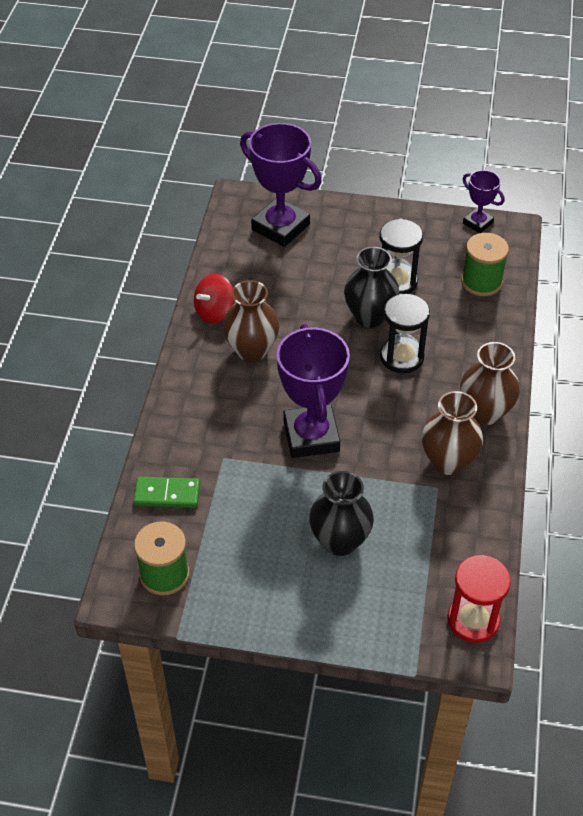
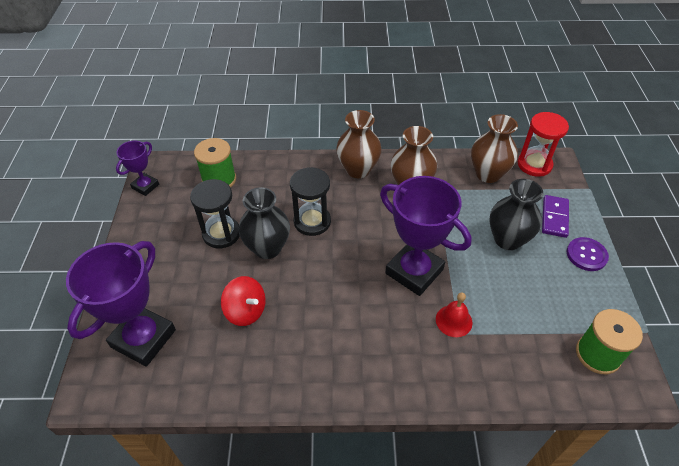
camera: 100 degrees left, 0 degrees up
green domino [133,477,200,508] -> none
red spinning top [194,274,234,323] -> red spinning top moved to [221,276,266,326]
brown vase [223,280,279,362] -> brown vase moved to [471,114,518,183]
purple trophy [277,324,350,458] -> purple trophy turned 60 degrees clockwise [380,176,472,296]
none -> red bell [436,292,472,337]
none -> purple domino [542,195,569,238]
none -> purple button [567,237,609,271]

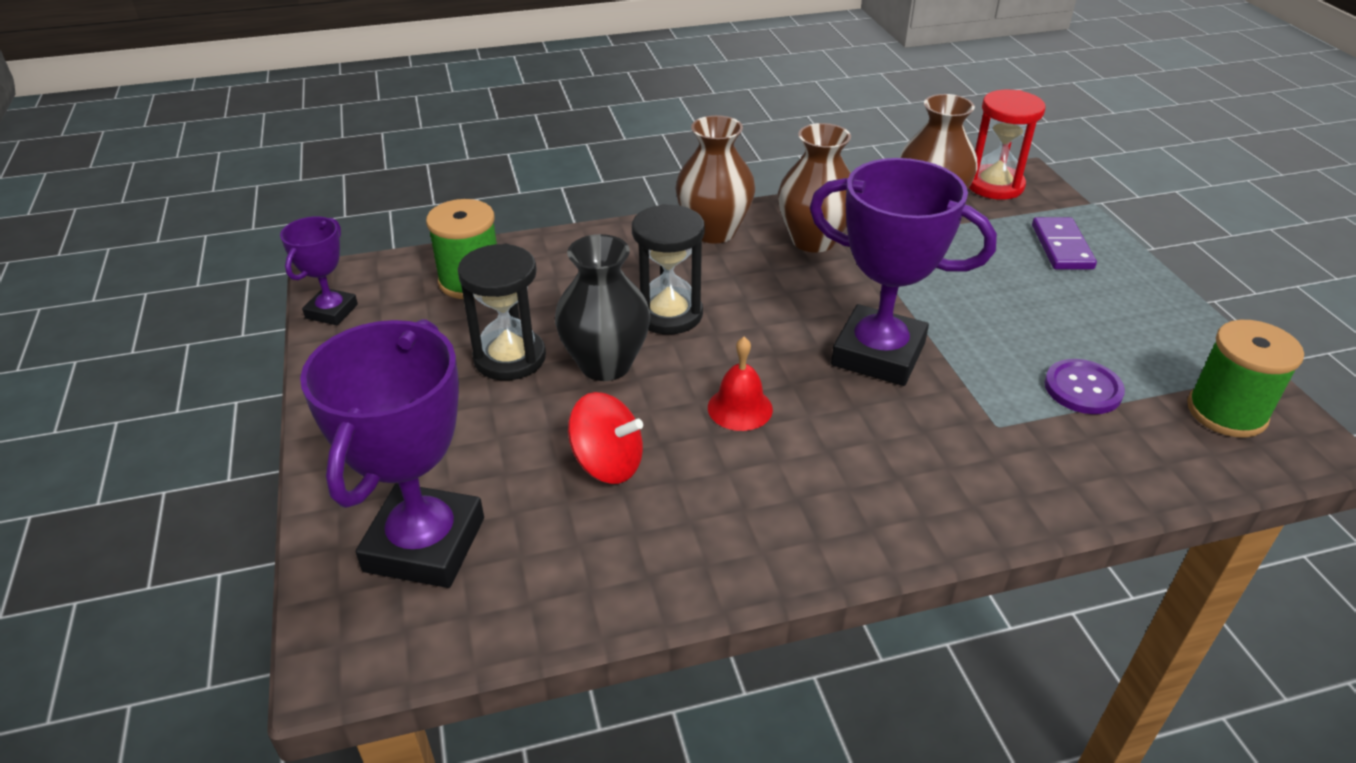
camera: 15 degrees left, 10 degrees down
red bell [436,292,472,337] -> red bell moved to [708,337,773,431]
black vase [489,179,543,250] -> none
purple button [567,237,609,271] -> purple button moved to [1045,359,1125,414]

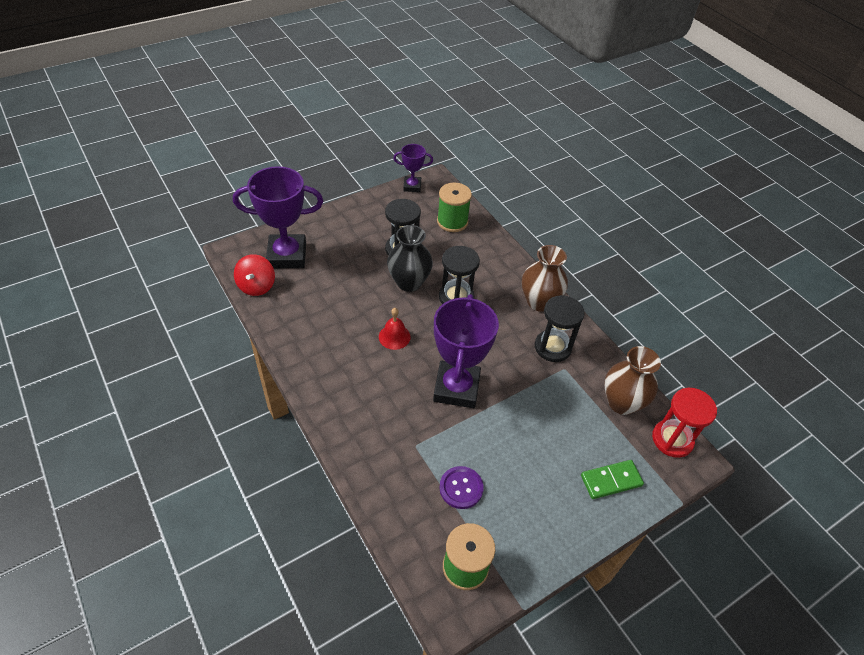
camera: 70 degrees right, 10 degrees up
red spinning top [568,392,643,484] -> red spinning top moved to [234,254,275,296]
brown vase [778,123,851,253] -> black hourglass [535,295,585,362]
purple domino [1032,217,1097,270] -> green domino [581,460,644,499]

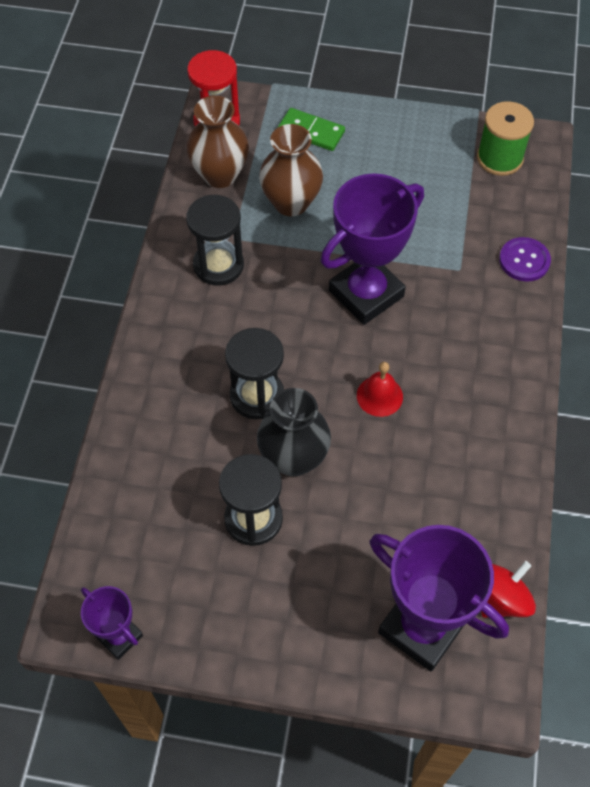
camera: 135 degrees left, 10 degrees up
green spool [437,182,472,232] -> none
purple button [439,466,484,509] -> purple button moved to [499,237,551,282]
brown vase [522,245,568,312] -> brown vase moved to [259,124,323,216]

